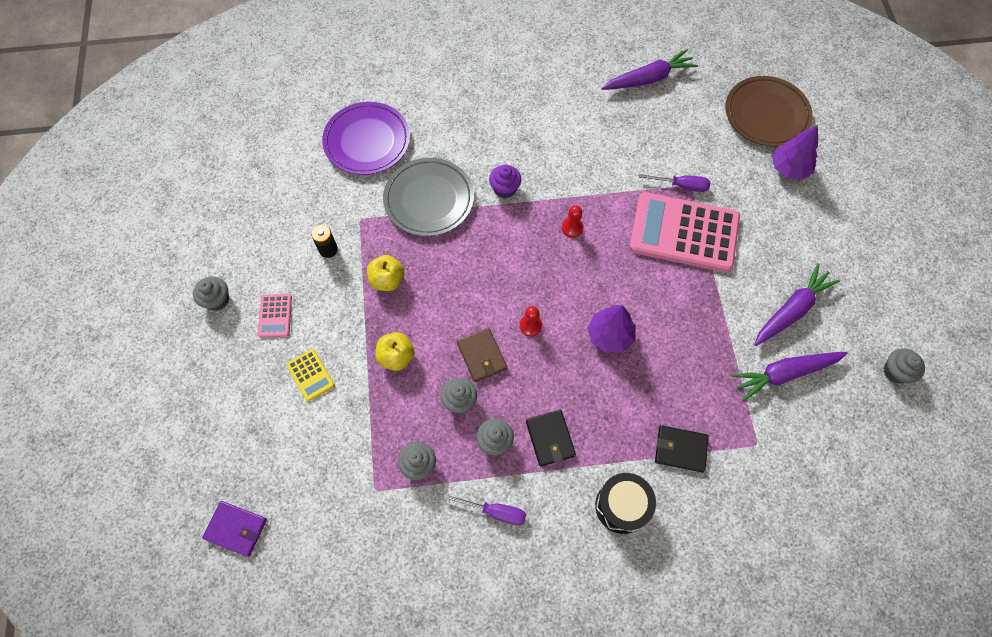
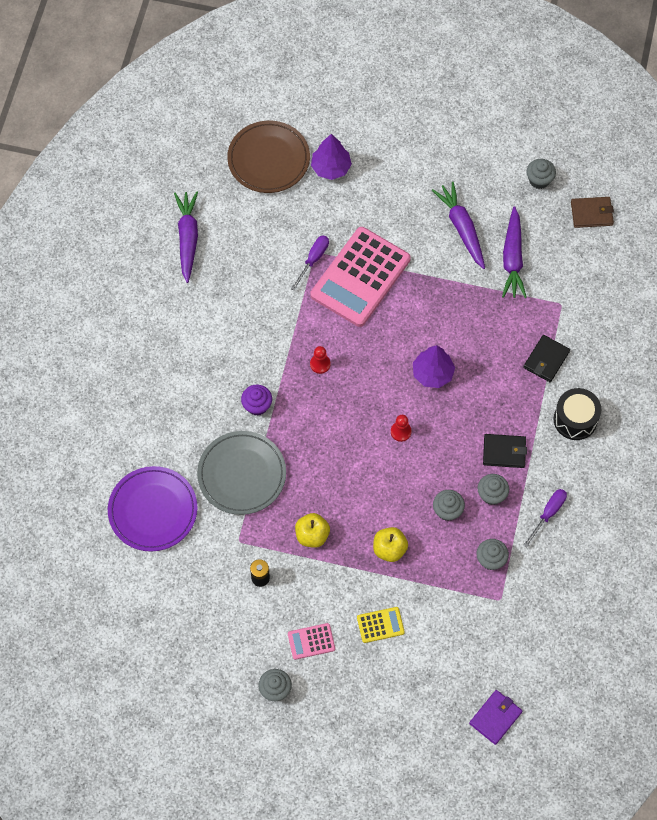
camera: 70 degrees left, 0 degrees up
pink calculator [258,294,292,338] -> pink calculator turned 150 degrees clockwise [288,623,335,660]
brown wallet [457,328,507,382] -> brown wallet moved to [571,197,614,228]

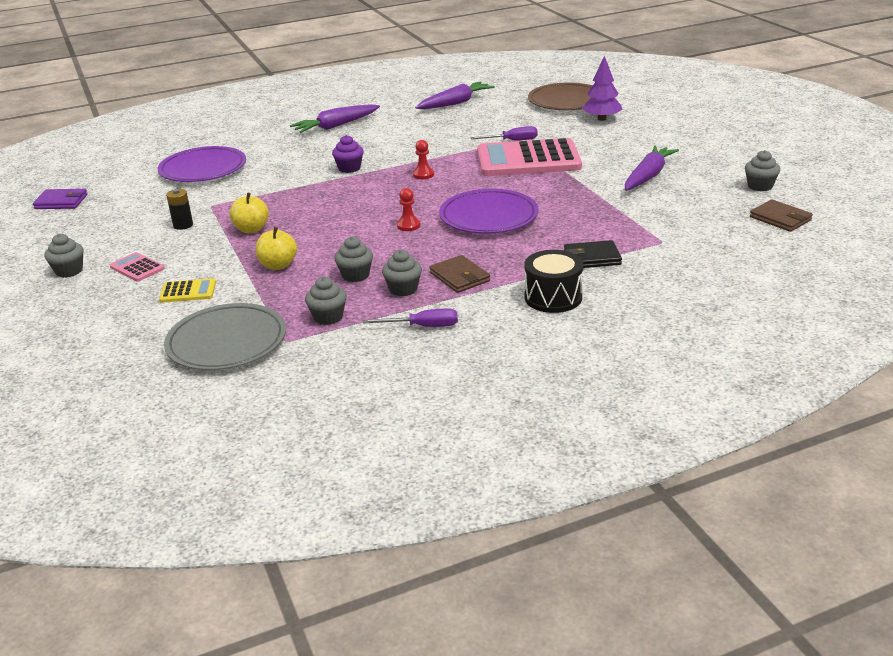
camera: 55 degrees right, 35 degrees down
grey plate [197,431,286,515] -> grey plate moved to [164,303,286,370]
yellow calculator [357,607,405,643] -> yellow calculator turned 45 degrees counterclockwise [159,278,216,303]
purple tree [413,345,455,388] -> purple plate [439,189,539,234]
purple wallet [469,690,522,745] -> purple wallet moved to [33,189,88,209]
black wallet [483,434,527,468] -> brown wallet [429,255,490,293]
purple carrot [502,206,527,298] -> purple carrot moved to [290,104,380,133]

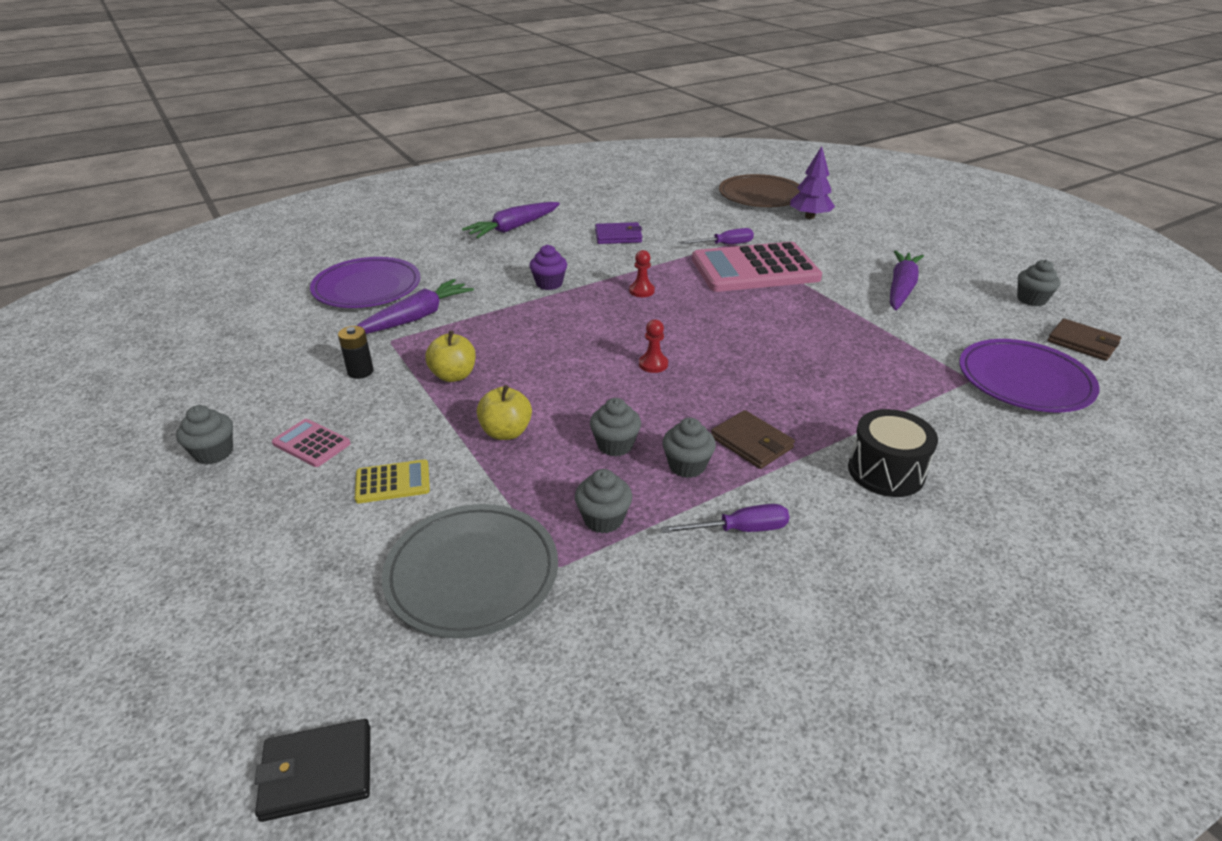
camera: 10 degrees left, 5 degrees up
purple wallet [33,189,88,209] -> purple wallet moved to [595,222,642,244]
purple carrot [415,81,495,109] -> purple carrot moved to [357,279,474,334]
purple plate [439,189,539,234] -> purple plate moved to [959,339,1100,412]
black wallet [564,240,622,268] -> black wallet moved to [255,719,370,822]

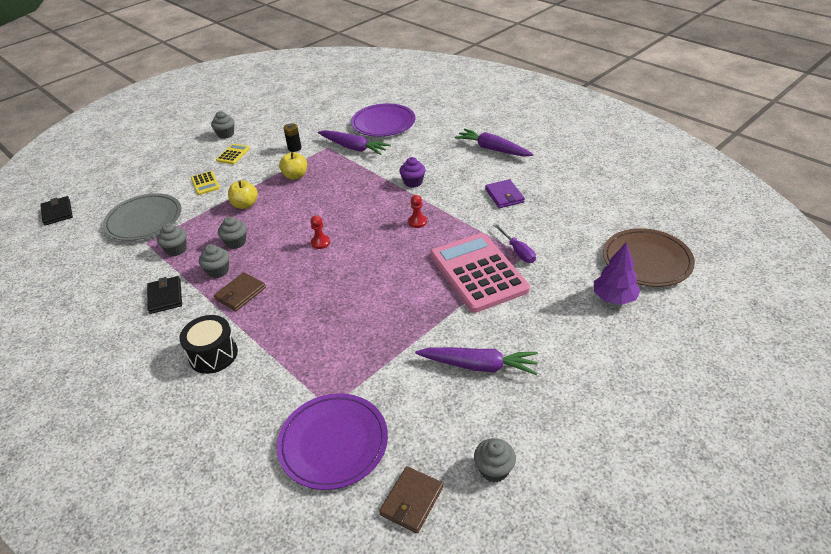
camera: 80 degrees right, 5 degrees up
pink calculator [272,419,351,467] -> yellow calculator [216,144,250,165]
purple screwdriver [661,504,789,533] -> black wallet [147,276,182,314]

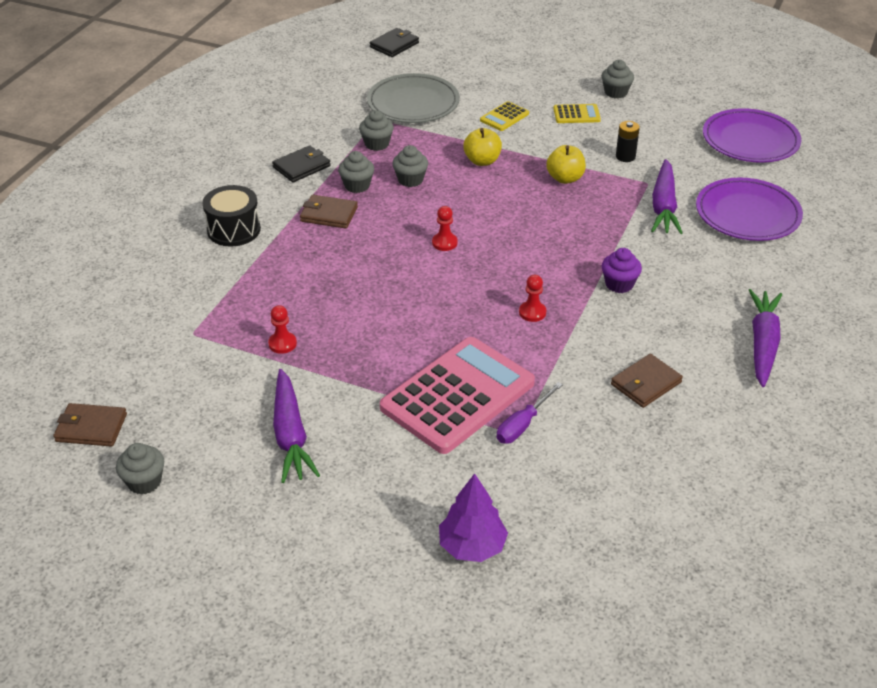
camera: 65 degrees right, 0 degrees up
purple plate [277,393,388,490] -> purple plate moved to [703,108,801,163]
purple wallet [485,179,525,208] -> brown wallet [611,354,683,408]
brown plate [603,228,695,287] -> none
none -> red pawn [268,305,297,354]

